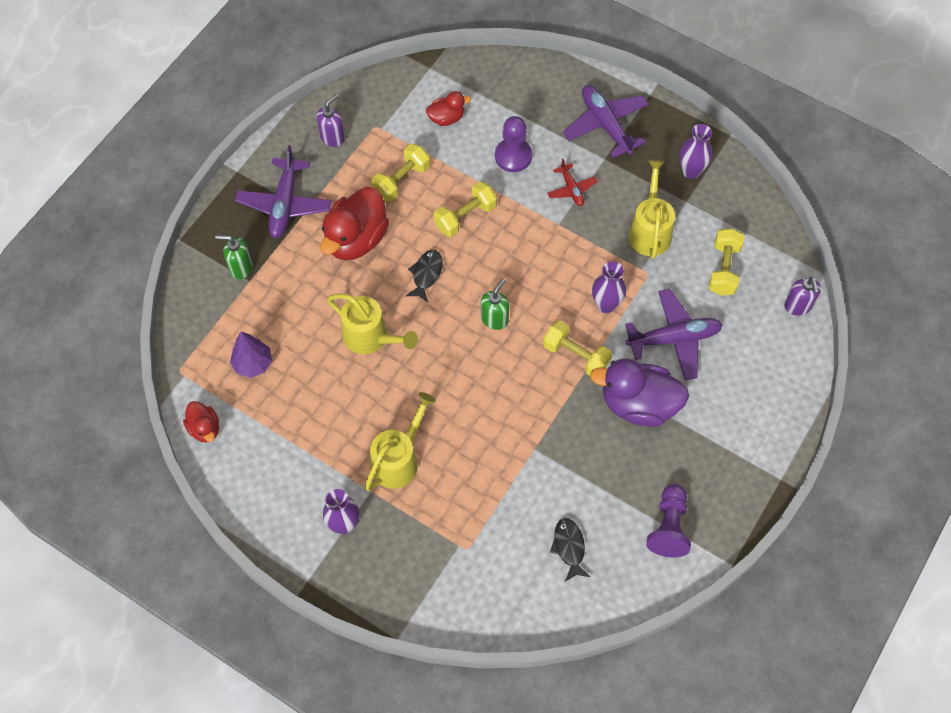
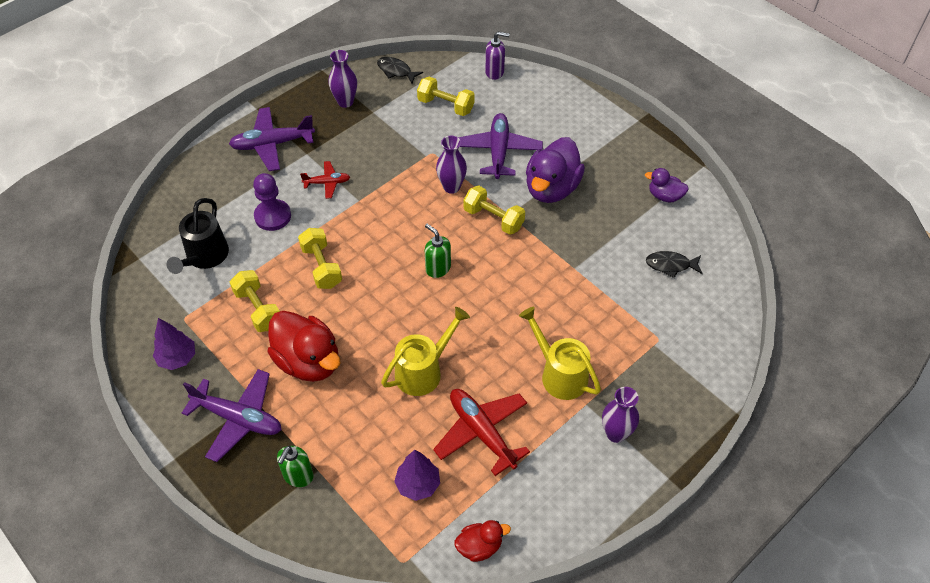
camera: 75 degrees left, 10 degrees down
purple soap dispenser [316,94,345,147] -> purple tree [153,318,195,370]
black fish [406,250,443,302] -> black fish moved to [377,57,423,83]
red duck [426,91,471,126] -> black watering can [166,198,229,274]
yellow dumbbell [543,320,612,376] -> yellow dumbbell turned 75 degrees clockwise [464,186,525,235]
yellow watering can [628,160,675,259] -> none
purple pawn [646,484,691,557] -> purple duck [645,168,689,202]
none -> red plane [433,389,530,476]

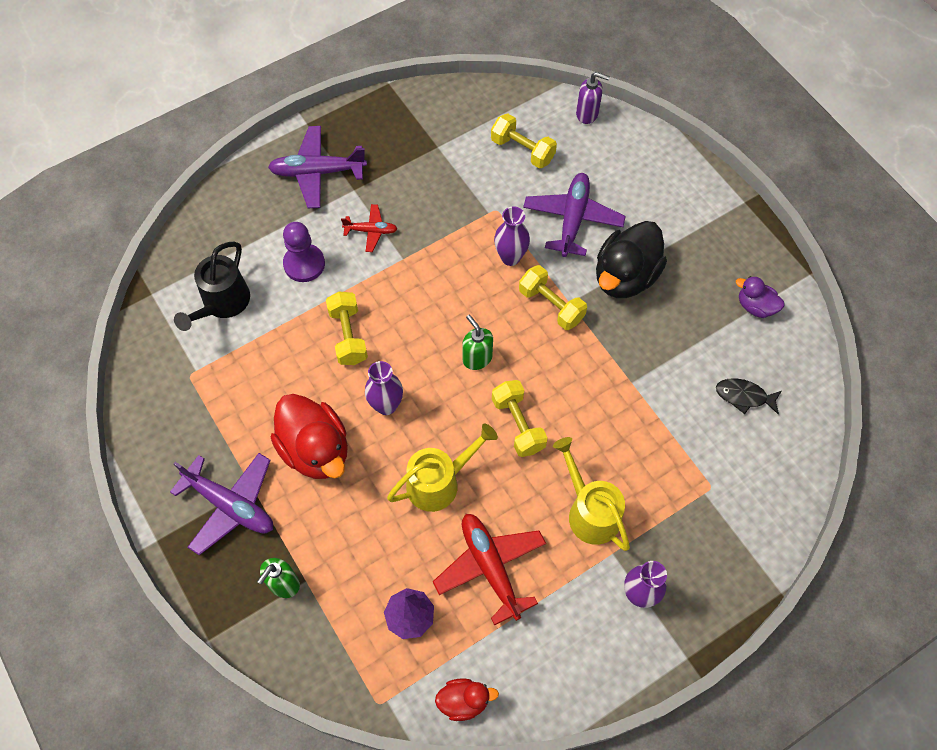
camera: 10 degrees right, 10 degrees up
purple tree [153,318,195,370] -> none
yellow dumbbell [230,270,280,332] -> yellow dumbbell moved to [492,380,548,457]
purple vase [329,50,357,108] -> purple vase moved to [365,361,403,415]
black fish [377,57,423,83] -> none
purple duck [526,137,585,203] -> black duck [596,221,667,298]

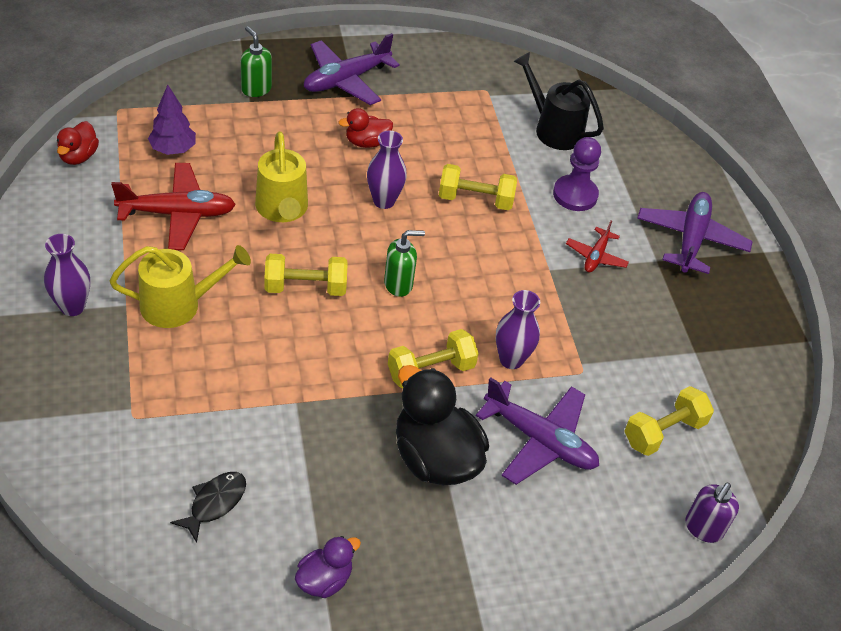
camera: 105 degrees right, 15 degrees down
red duck [271,394,348,479] -> red duck [338,108,393,148], size x0.52

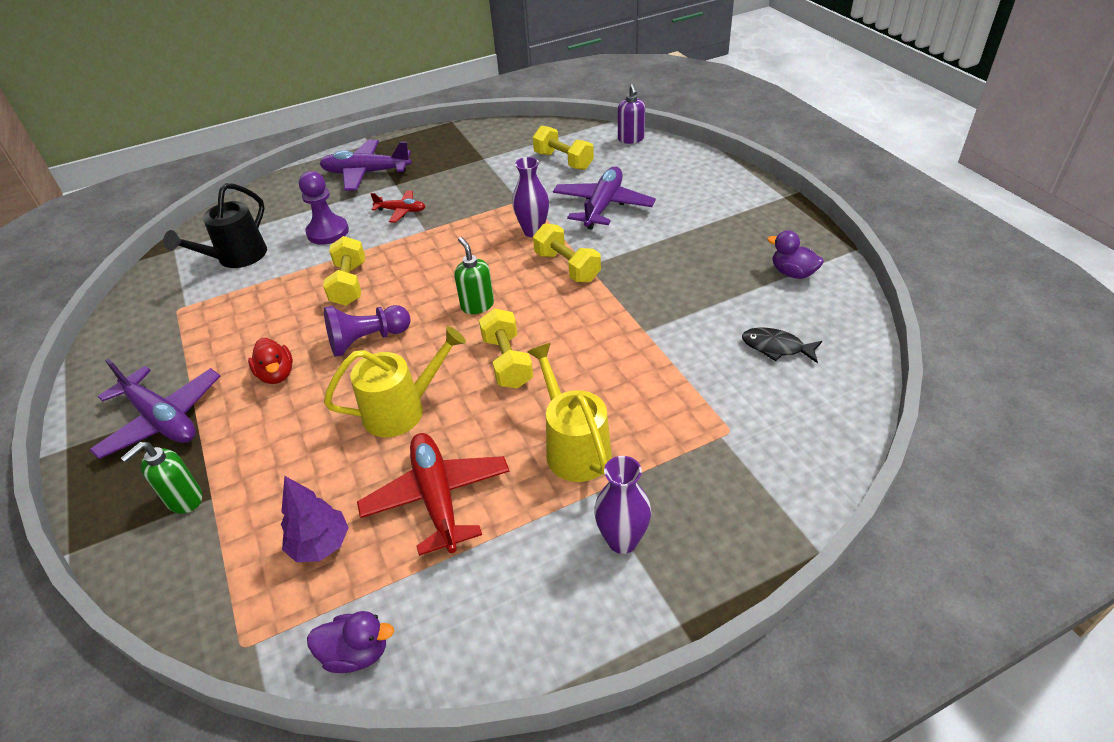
camera: 95 degrees left, 5 degrees down
red duck [57,121,99,165] -> purple duck [307,611,394,673]
purple vase [367,131,407,209] -> purple pawn [324,305,411,357]
black duck [396,365,489,485] -> none
purple soap dispenser [686,483,739,543] -> purple soap dispenser turned 60 degrees clockwise [618,84,645,144]

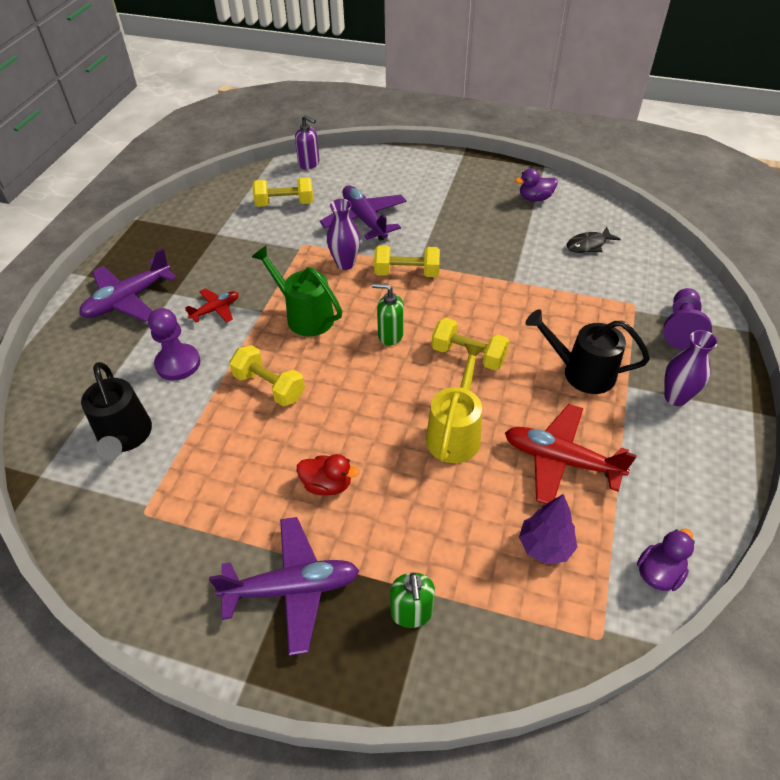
camera: 50 degrees left, 5 degrees up
purple pawn [324,305,411,357] -> purple pawn moved to [663,288,712,350]
yellow watering can [527,343,612,482] -> black watering can [525,309,650,394]
none -> green watering can [252,246,342,336]

